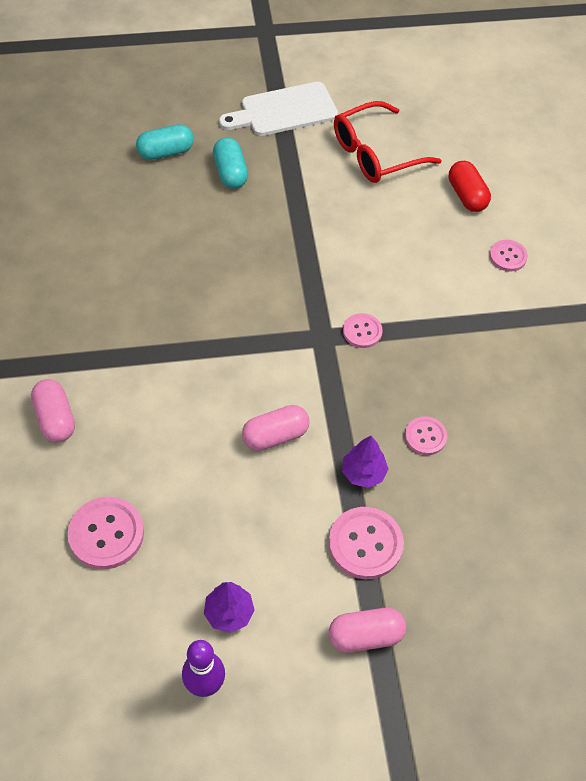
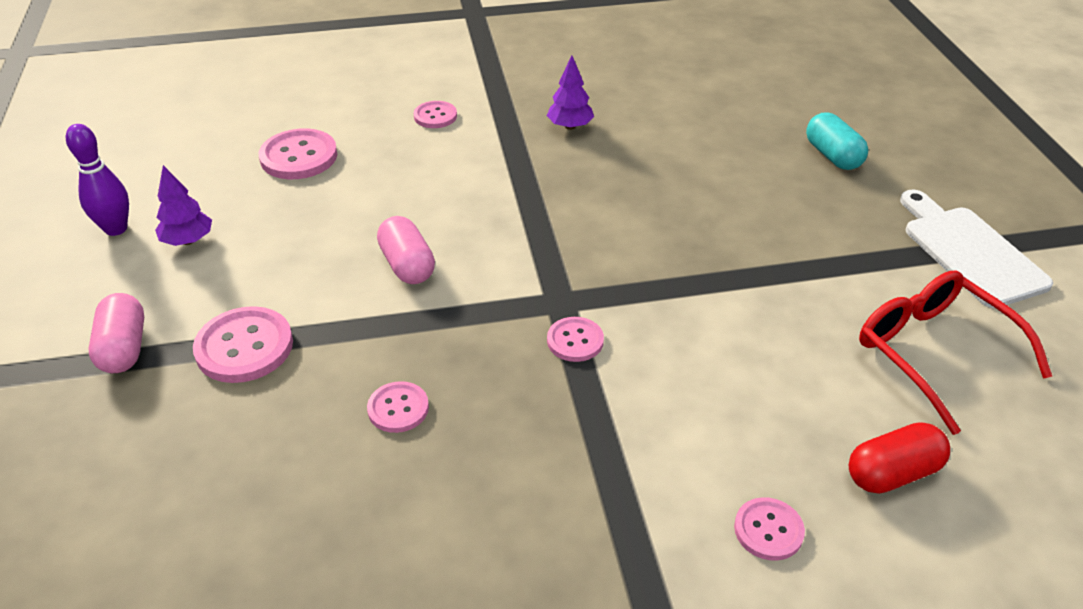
camera: 90 degrees right, 15 degrees down
pink capsule [31,379,75,442] -> pink button [414,101,457,128]
turquoise capsule [213,137,248,189] -> none
purple tree [342,436,388,488] -> purple tree moved to [547,55,594,130]

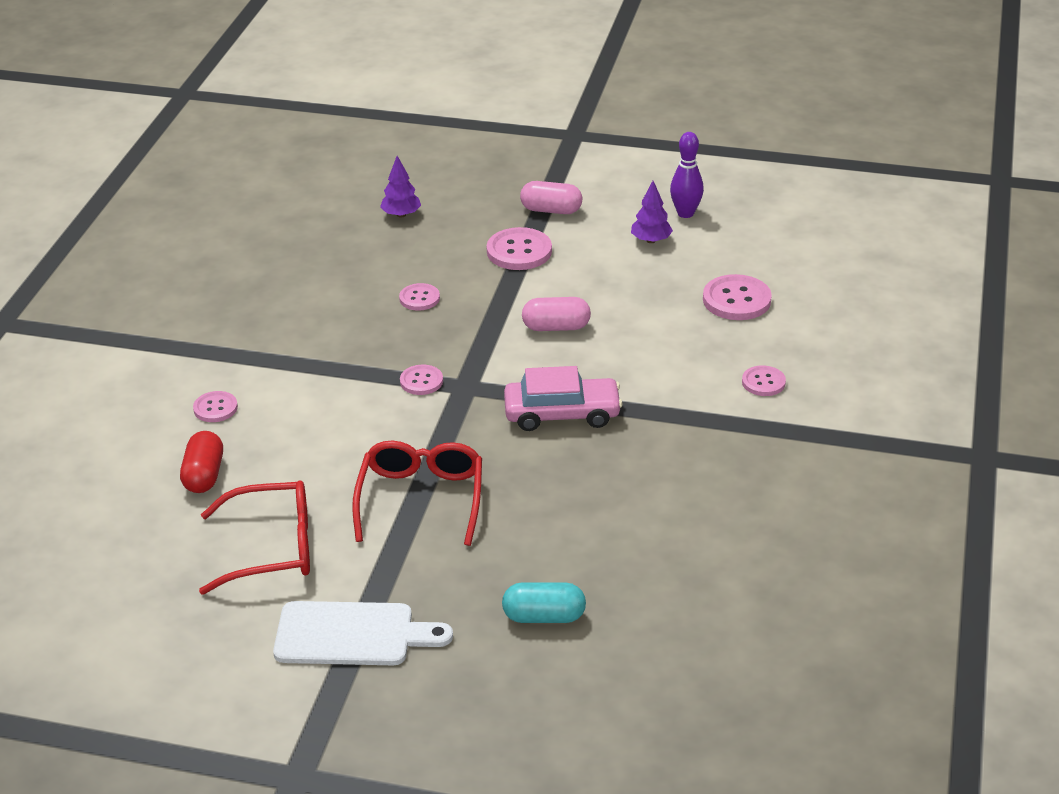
camera: 115 degrees right, 5 degrees down
purple tree [547,55,594,130] -> purple tree moved to [380,156,421,218]
none -> red glasses [352,441,482,546]
none -> pink car [504,366,623,431]

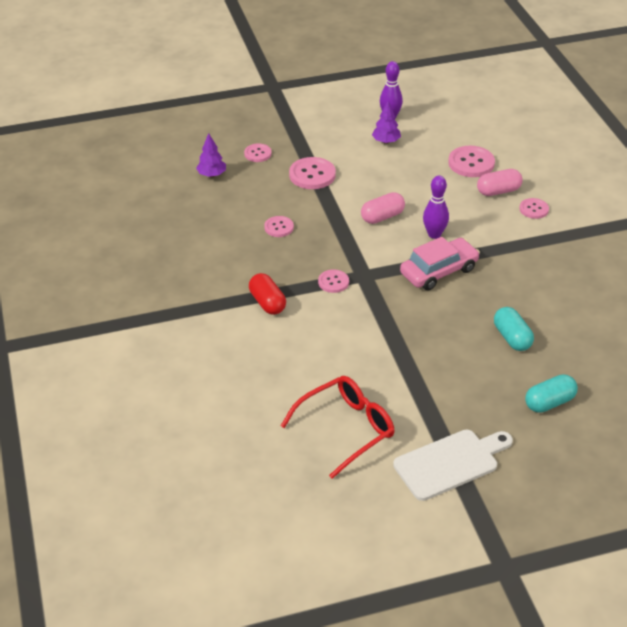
camera: 30 degrees left, 5 degrees up
red capsule [180,431,223,493] -> red capsule moved to [249,273,286,315]
pink button [193,391,238,422] -> pink button moved to [244,144,272,162]
red glasses [352,441,482,546] -> none
pink capsule [520,181,582,214] -> pink capsule moved to [477,169,522,196]
none -> purple bowling pin [423,176,449,239]
none -> turquoise capsule [494,307,534,351]

